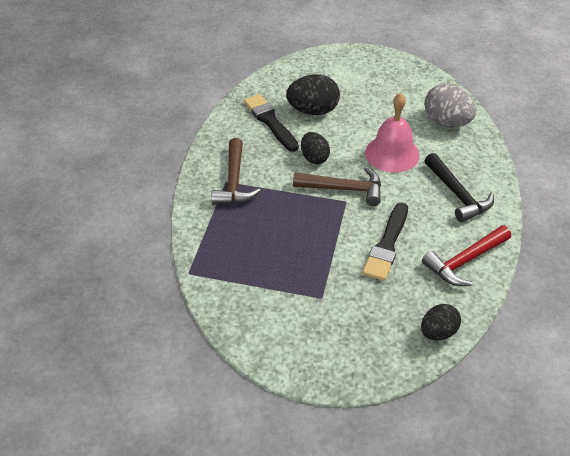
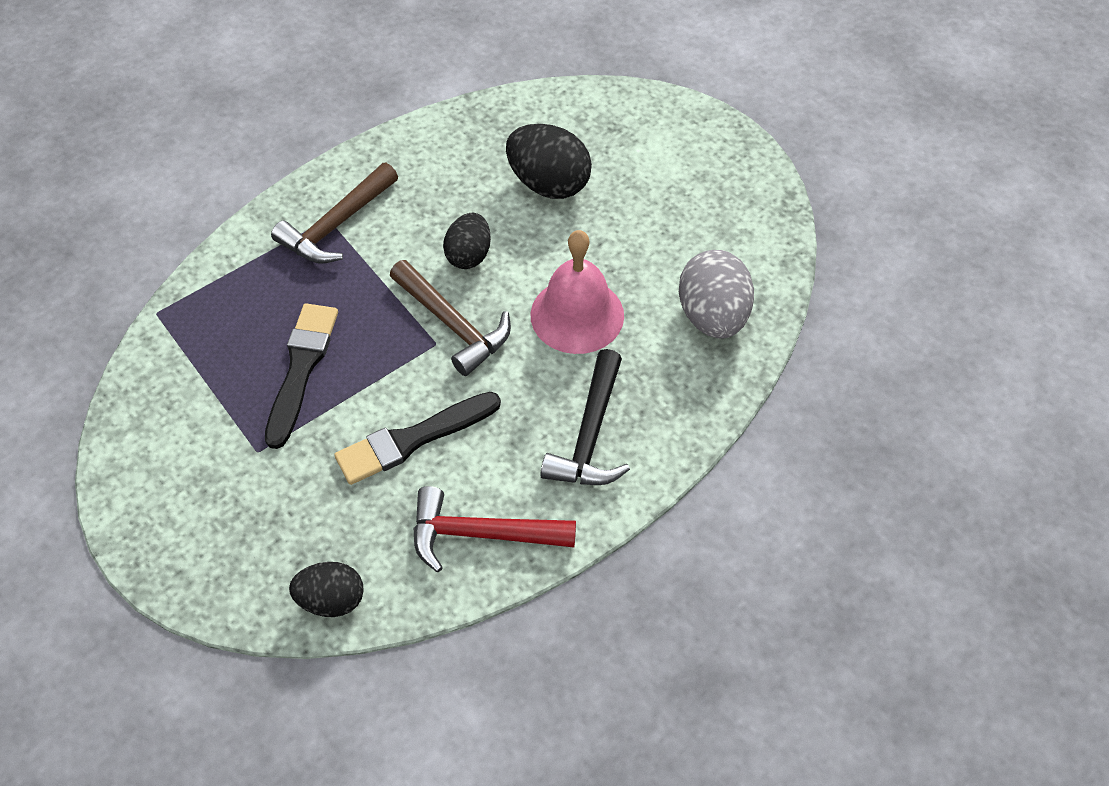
camera: 40 degrees right, 10 degrees up
black brush [244,94,299,152] -> black brush moved to [265,304,338,449]

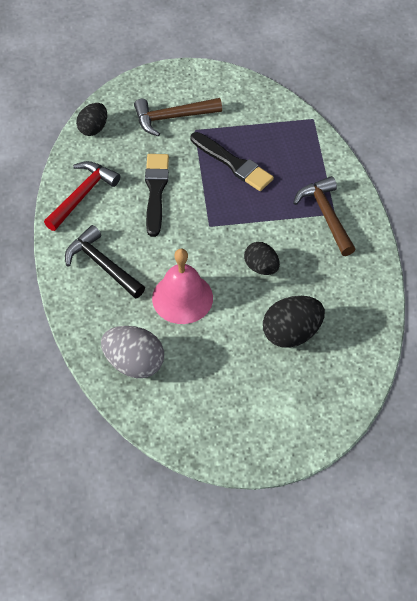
camera: 120 degrees right, 0 degrees up
brown hammer [390,260,511,376] -> brown hammer moved to [134,98,222,137]

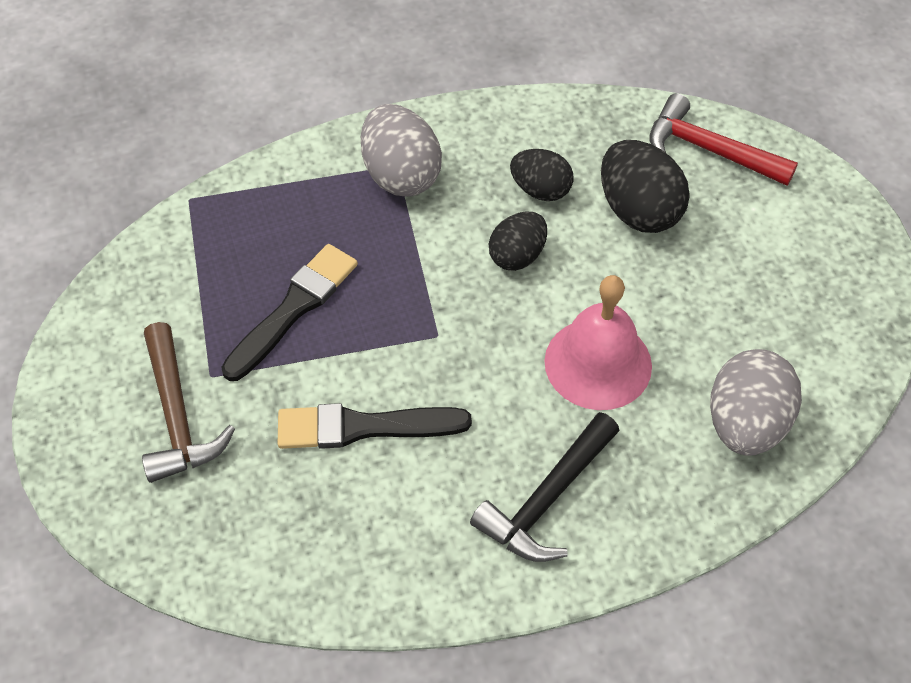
camera: 95 degrees left, 0 degrees up
red hammer [44,161,121,231] -> red hammer moved to [649,93,798,186]
black egg [76,103,107,136] -> black egg moved to [510,149,574,201]
brown hammer [293,176,355,256] -> grey egg [361,104,442,197]

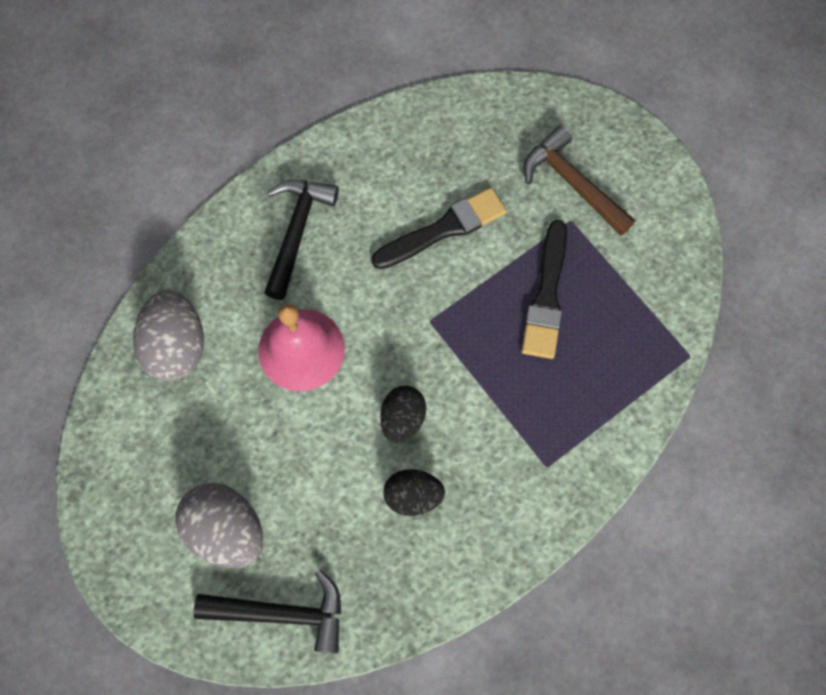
camera: 155 degrees right, 15 degrees up
grey egg [361,104,442,197] -> grey egg moved to [175,483,263,568]
black egg [601,140,689,233] -> none
red hammer [649,93,798,186] -> black hammer [194,570,341,653]

